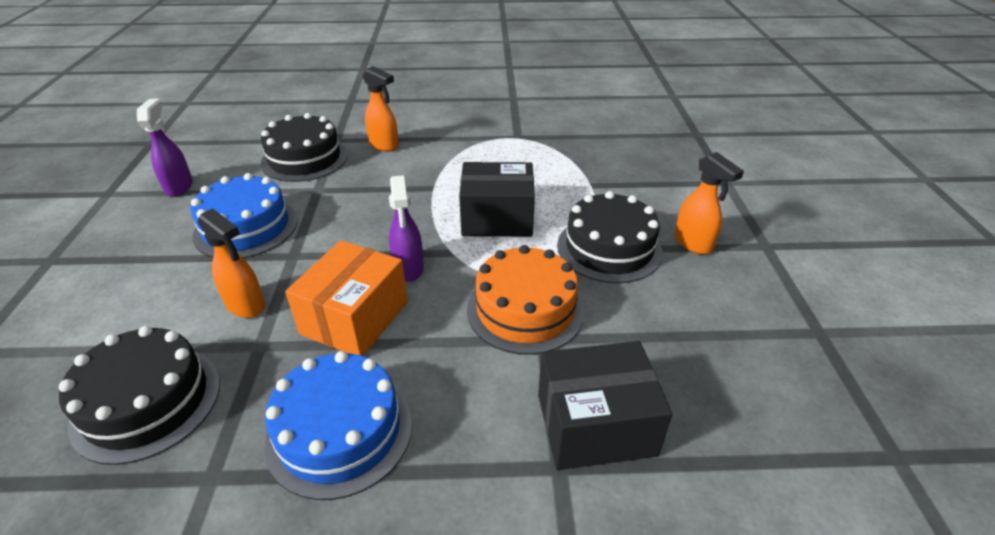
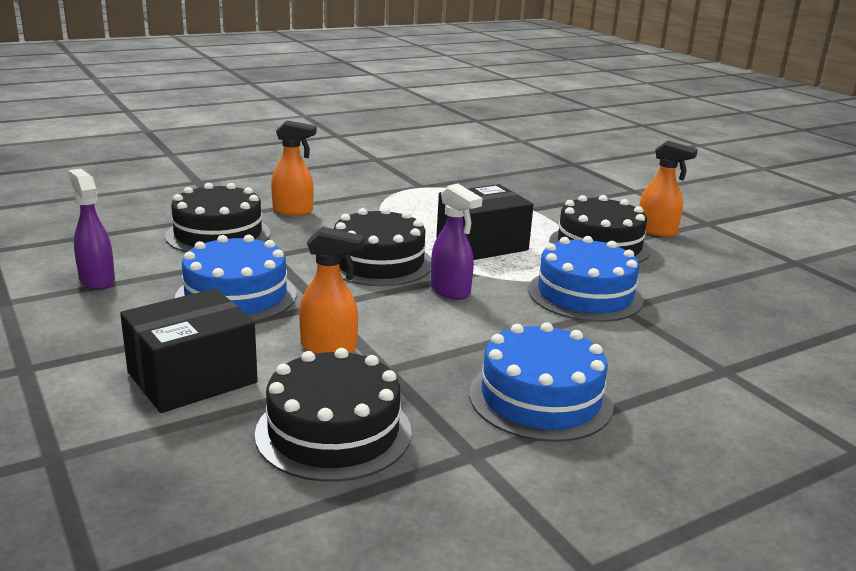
camera: 30 degrees left, 15 degrees down
orange box [285,240,408,356] -> none
orange cake [467,245,585,355] -> blue cake [528,236,643,322]
black box [538,341,672,470] -> black box moved to [120,288,258,413]
none -> black cake [334,207,431,286]

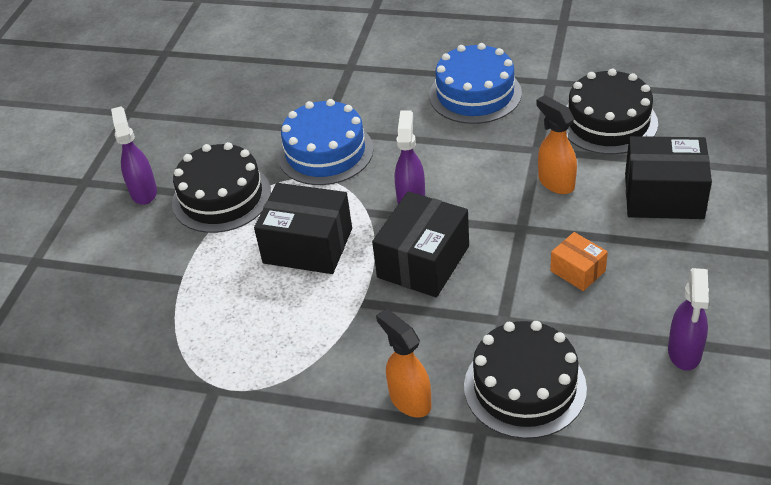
camera: 130 degrees left, 20 degrees up
blue cake [175,235,296,322] -> orange box [550,232,608,291]
black cake [334,207,431,286] -> black box [372,191,469,297]
orange spray bottle [639,141,698,237] -> purple spray bottle [111,107,157,205]

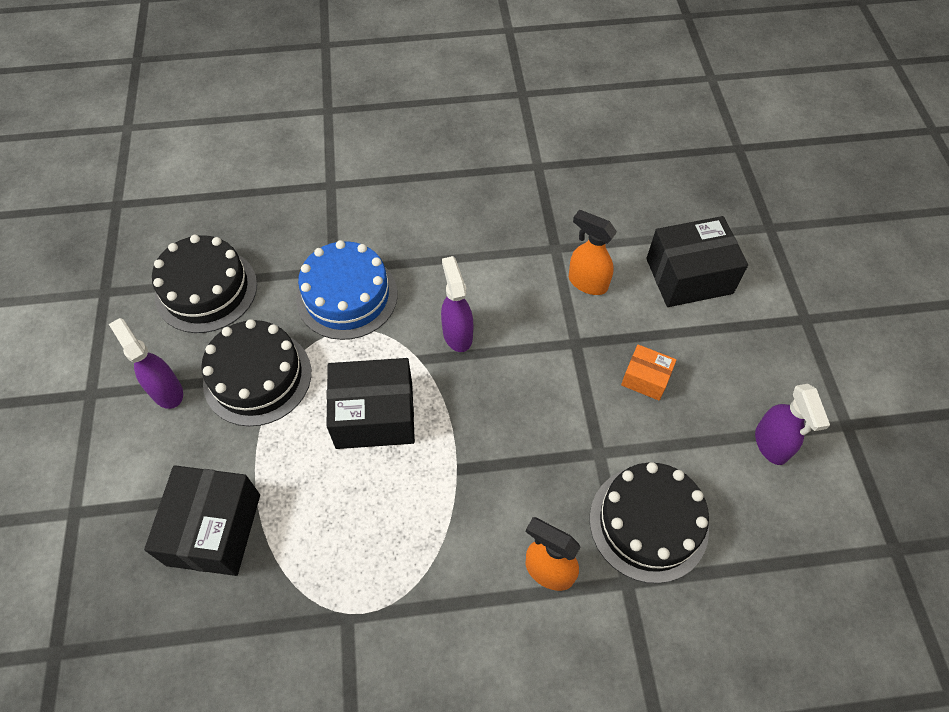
camera: 25 degrees left, 15 degrees up
black box [372,191,469,297] -> black box moved to [144,465,260,576]
blue cake [429,43,522,124] -> none
black cake [566,69,658,154] -> black cake moved to [152,235,257,333]

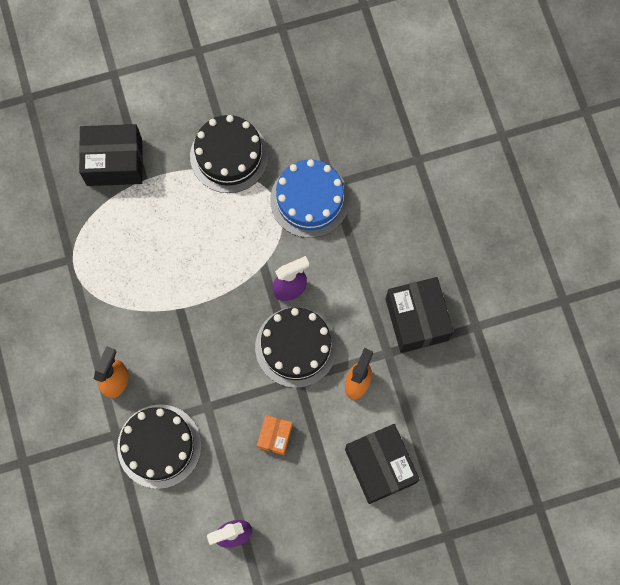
camera: 80 degrees right, 15 degrees up
purple spray bottle [109,318,183,409] -> none
black cake [152,235,257,333] -> black cake moved to [255,307,337,388]
black box [326,358,415,449] -> black box moved to [386,277,454,353]

